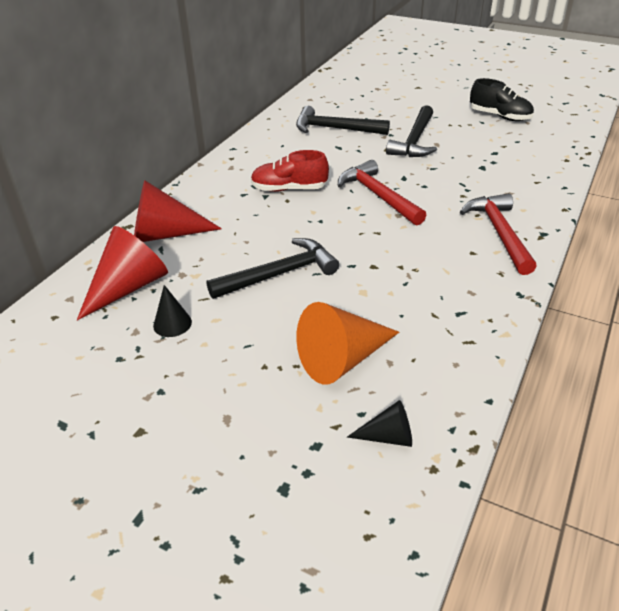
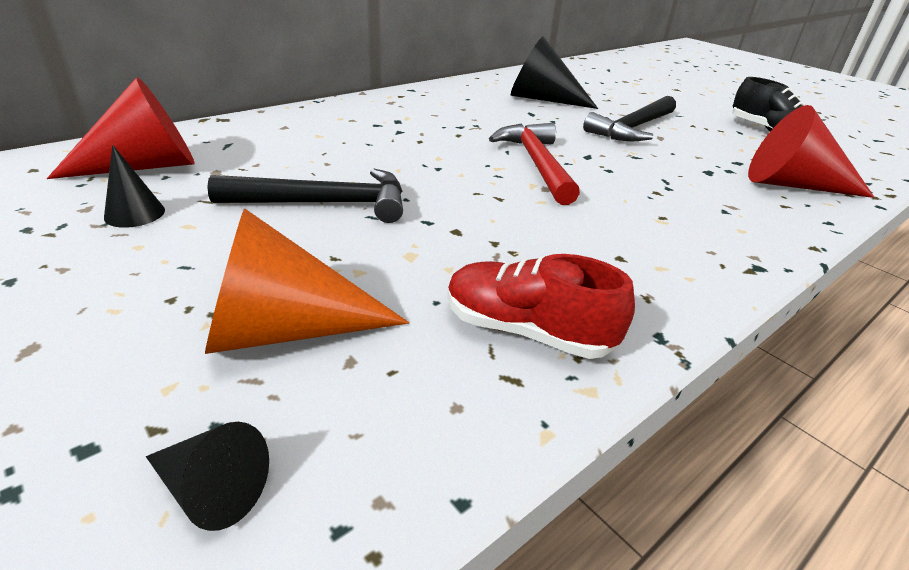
camera: 20 degrees right, 5 degrees down
red cone [134,181,222,242] -> red cone moved to [748,105,875,198]
red shoe [251,150,329,192] -> red shoe moved to [447,254,635,359]
black hammer [296,106,390,135] -> black cone [511,36,598,109]
red hammer [460,193,537,275] -> none

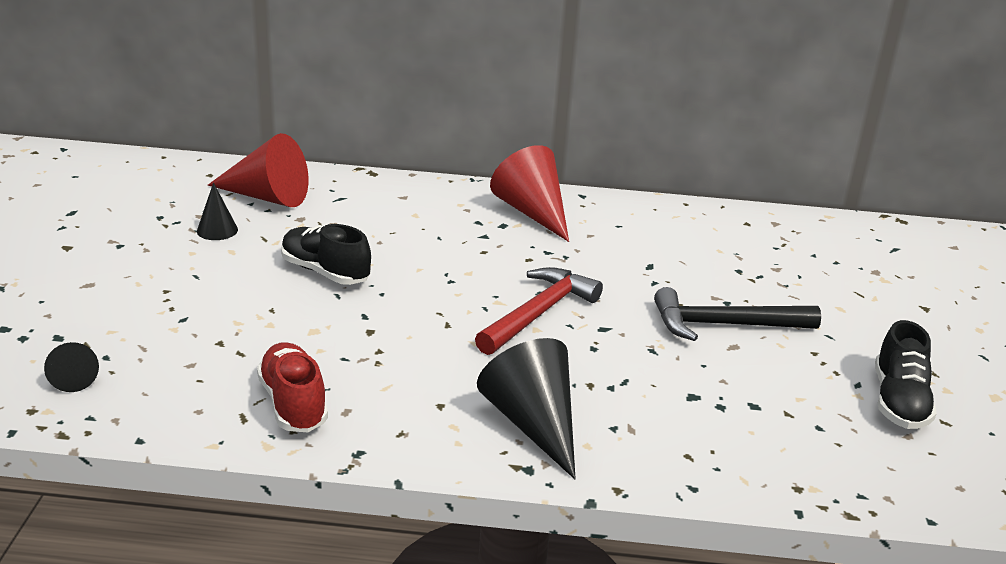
camera: 45 degrees right, 5 degrees down
orange cone [205,208,409,354] -> none
black hammer [207,169,403,223] -> black shoe [281,224,371,285]
black cone [511,36,598,109] -> black cone moved to [477,338,576,479]
red cone [748,105,875,198] -> red cone moved to [490,145,569,242]

